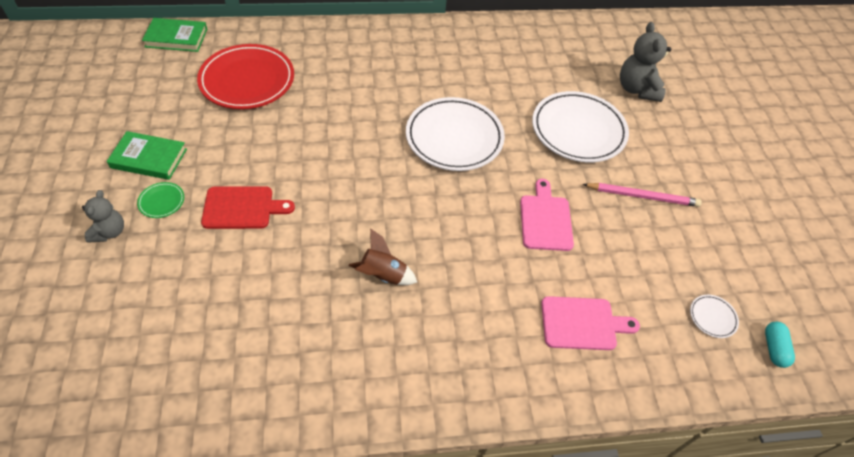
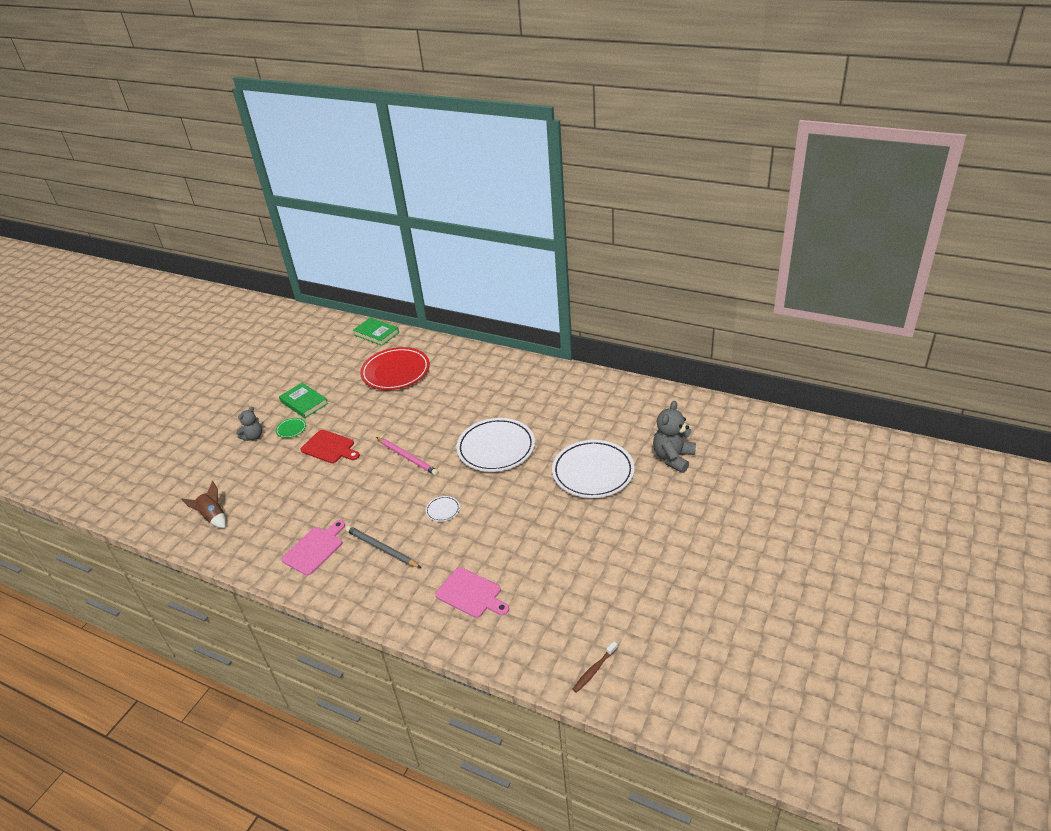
camera: 40 degrees right, 15 degrees down
brown rocket [349,229,417,285] -> brown rocket moved to [181,481,226,528]
pink cutting board [520,179,574,251] -> pink cutting board moved to [282,520,345,576]
pink pencil [583,183,702,207] -> pink pencil moved to [376,437,438,475]
white plate [690,295,739,338] -> white plate moved to [426,496,460,522]
turquoise capsule [765,322,795,368] -> brown toothbrush [573,641,618,693]
none -> grey pencil [346,526,421,568]

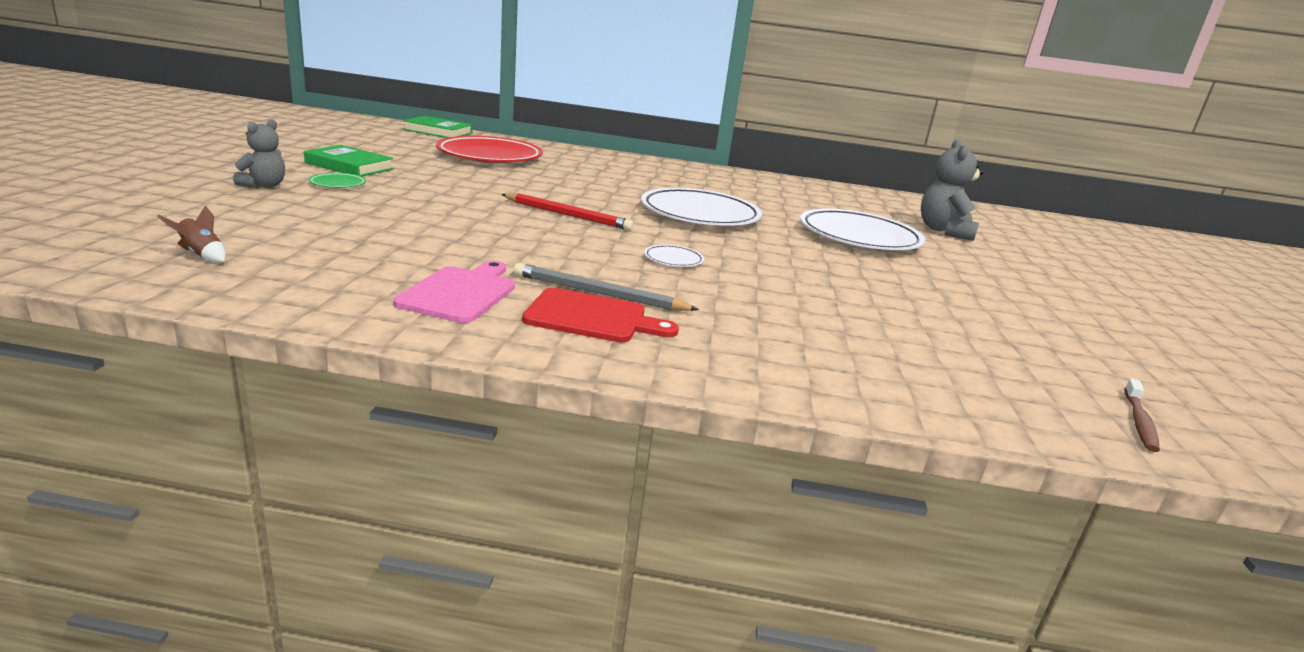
camera: 25 degrees left, 15 degrees down
brown rocket [181,481,226,528] -> brown rocket [157,205,226,262], size x0.66
red cutting board [300,430,360,463] -> red cutting board moved to [522,288,679,342]
pink pencil [376,437,438,475] -> red pencil [501,193,633,230]
pink cutting board [435,567,509,618] -> none

